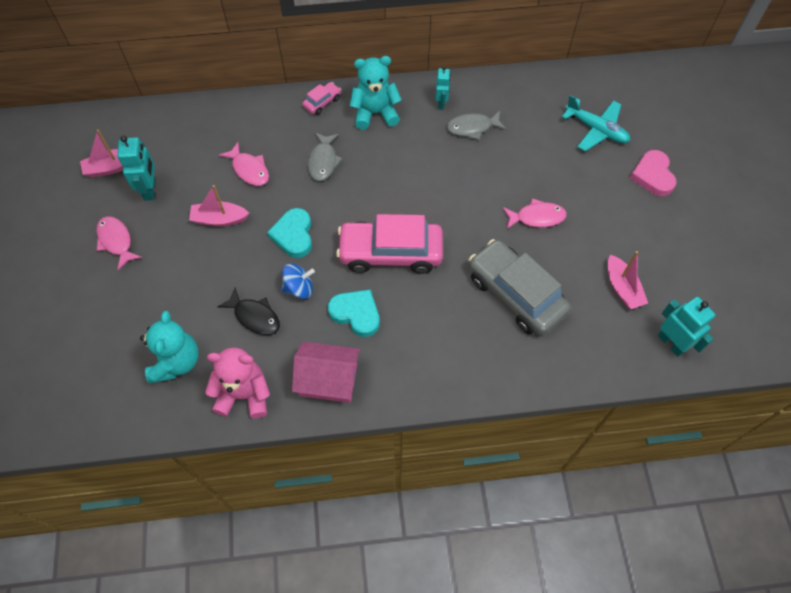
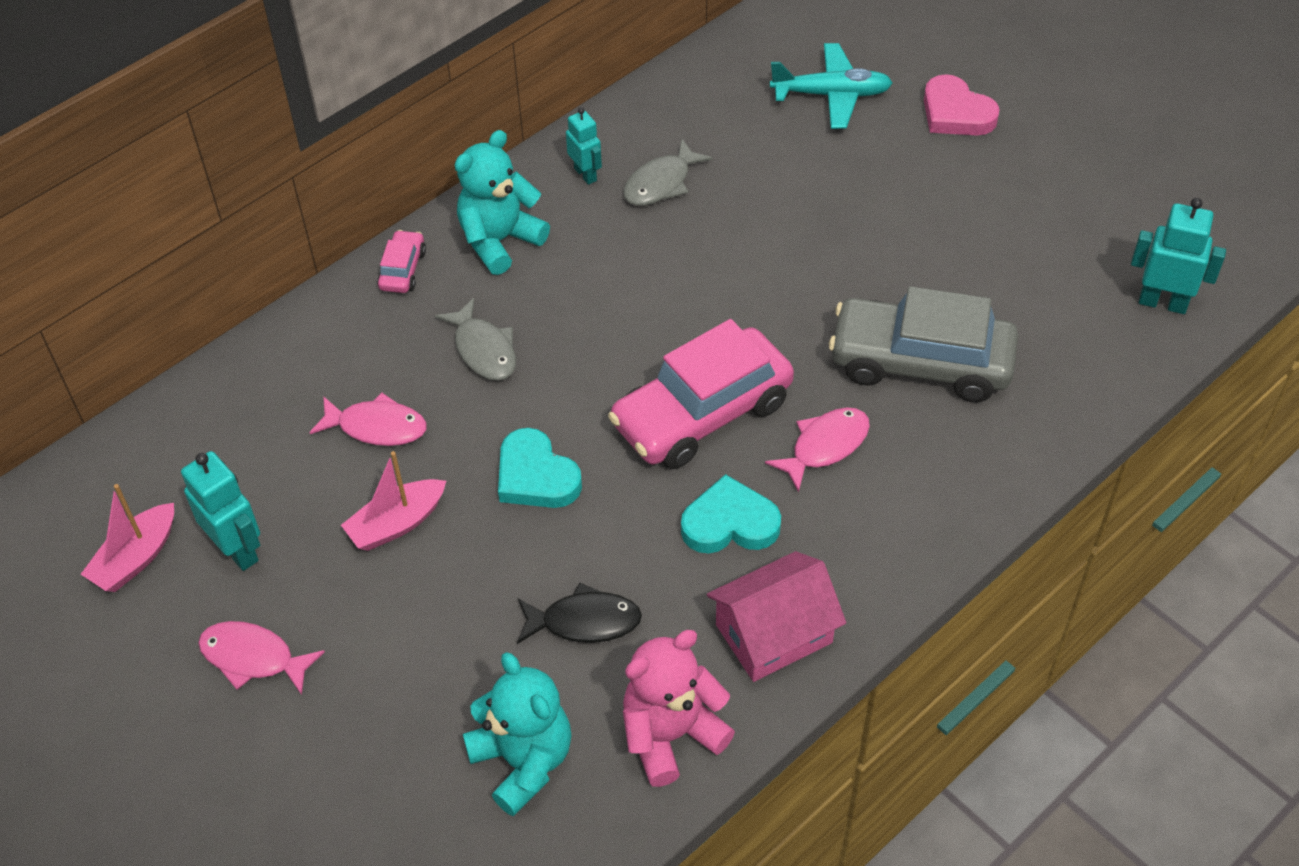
camera: 35 degrees left, 10 degrees down
blue spinning top [281,264,315,299] -> none
pink fish [503,198,567,229] -> pink fish moved to [765,407,870,492]
pink boat [608,251,648,309] -> none

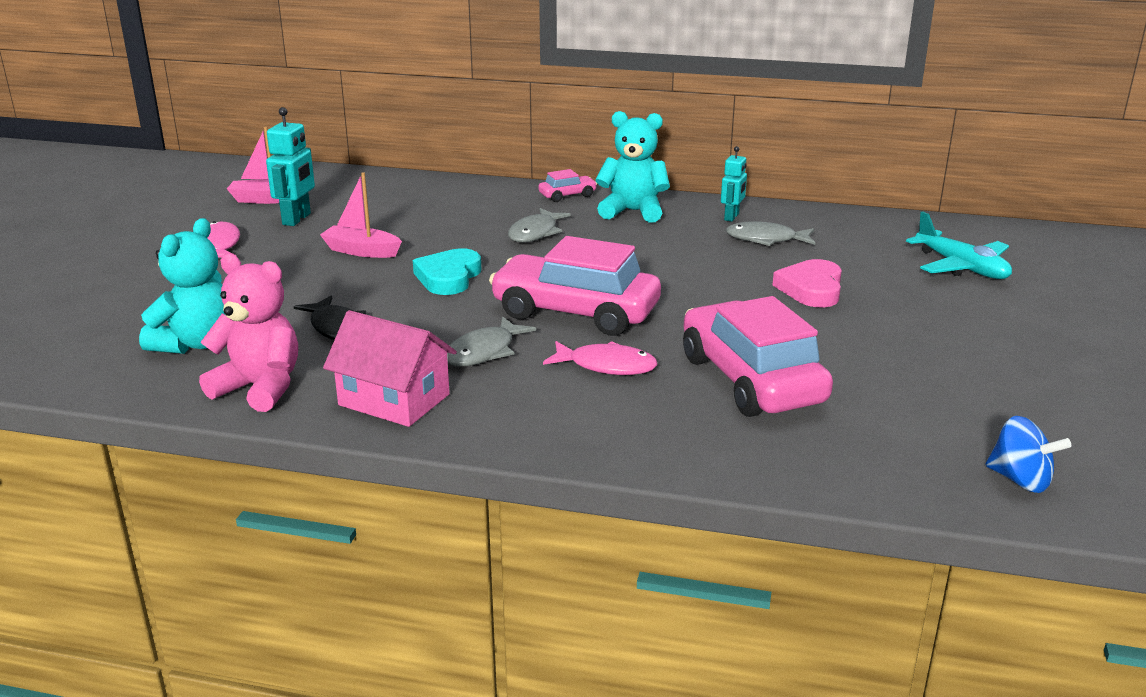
camera: 55 degrees right, 25 degrees down
pink fish [309,393,427,446] -> none
turquoise heart [681,474,781,553] -> grey fish [447,316,536,366]
grey car [829,286,1018,402] -> pink car [683,296,833,417]
pink heart [924,74,1000,135] -> pink heart moved to [772,259,842,307]
turquoise robot [1131,198,1226,314] -> blue spinning top [986,416,1071,493]

